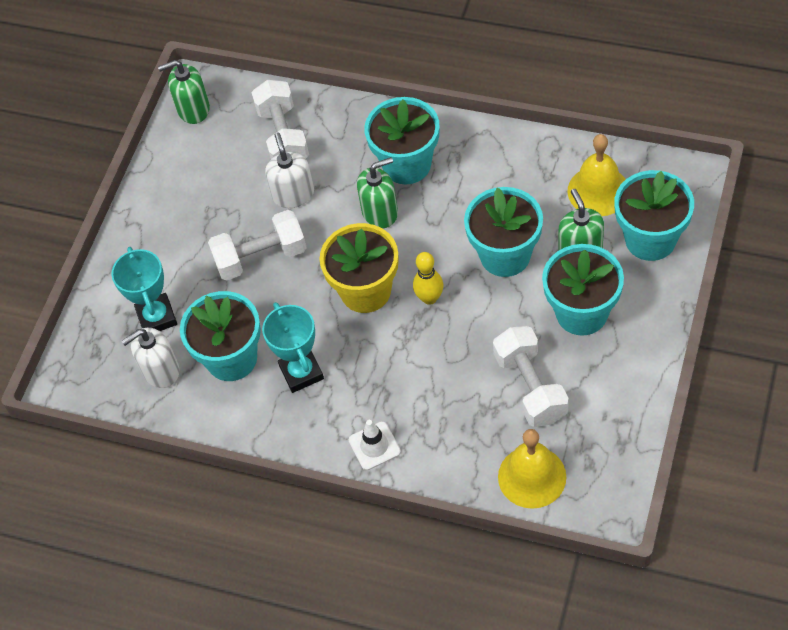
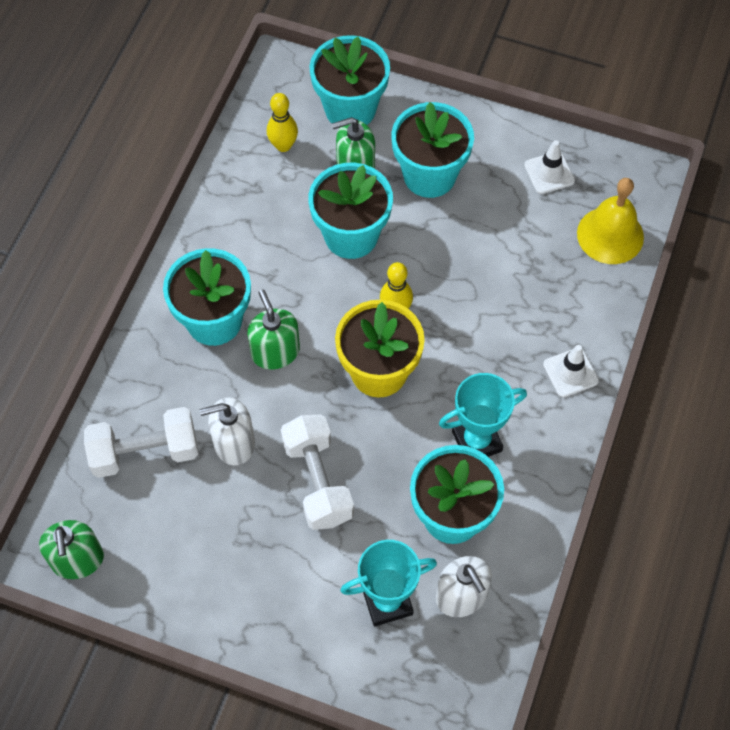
camera: 95 degrees left, 5 degrees up
white dumbbell [493,326,569,427] -> none
yellow bell [568,134,626,216] -> yellow bowling pin [267,93,298,152]
none -> white traffic cone [524,140,575,194]

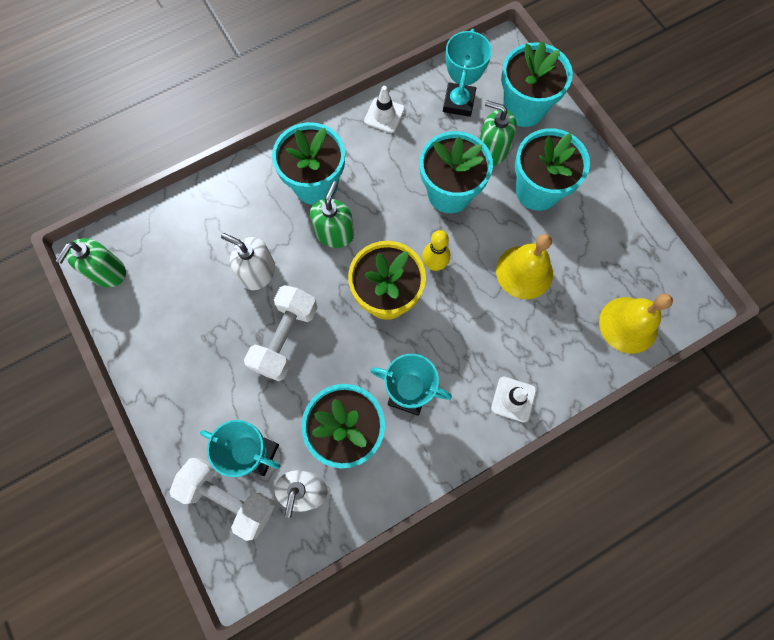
camera: 40 degrees right, 10 degrees up
white dumbbell [84,407,198,478] -> white dumbbell moved to [170,458,275,541]
yellow bowling pin [267,93,298,152] -> turquoise trophy [443,29,492,117]
white traffic cone [524,140,575,194] -> white traffic cone moved to [364,86,405,133]
none -> yellow bell [496,234,553,299]

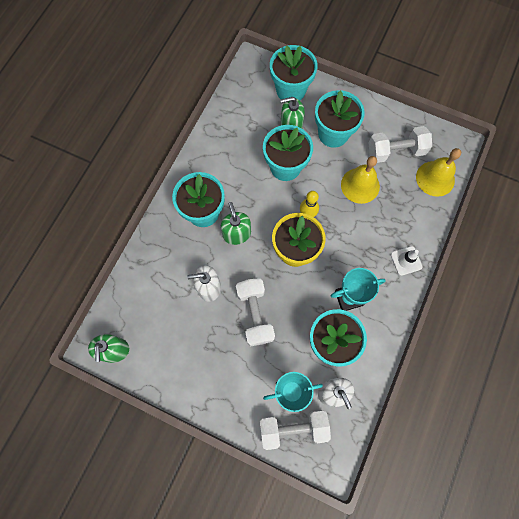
camera: 35 degrees left, 0 degrees up
white traffic cone [364,86,405,133] -> none
turquoise trophy [443,29,492,117] -> none
none -> white dumbbell [369,126,432,163]

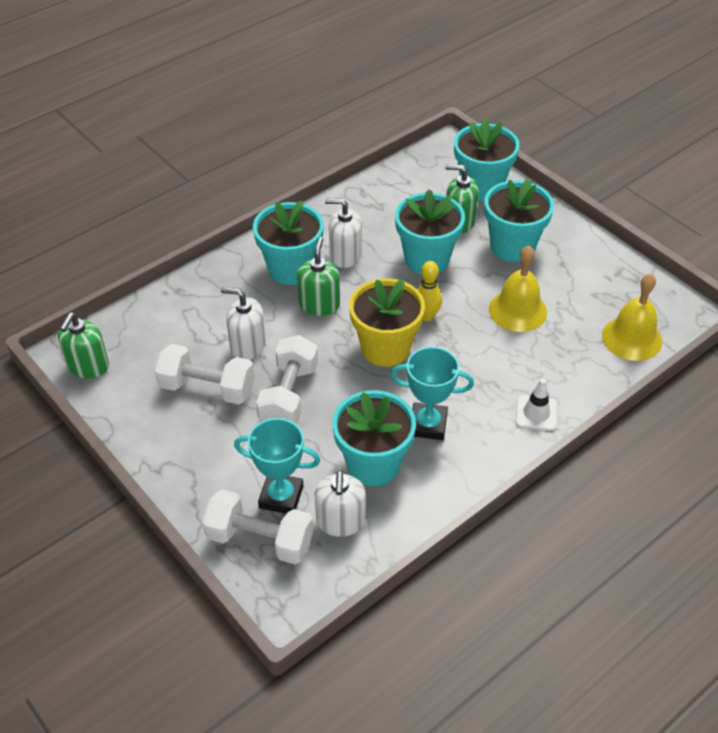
camera: 25 degrees right, 25 degrees down
white dumbbell [369,126,432,163] -> white dumbbell moved to [155,344,255,405]
none -> white soap dispenser [325,198,362,268]

